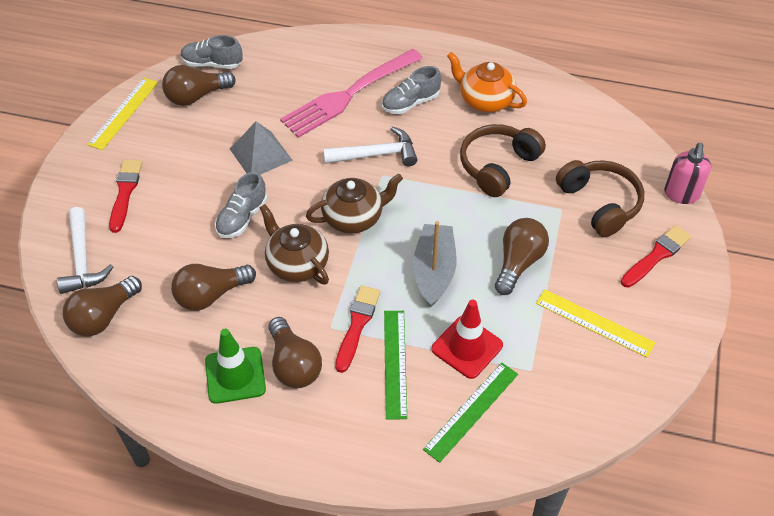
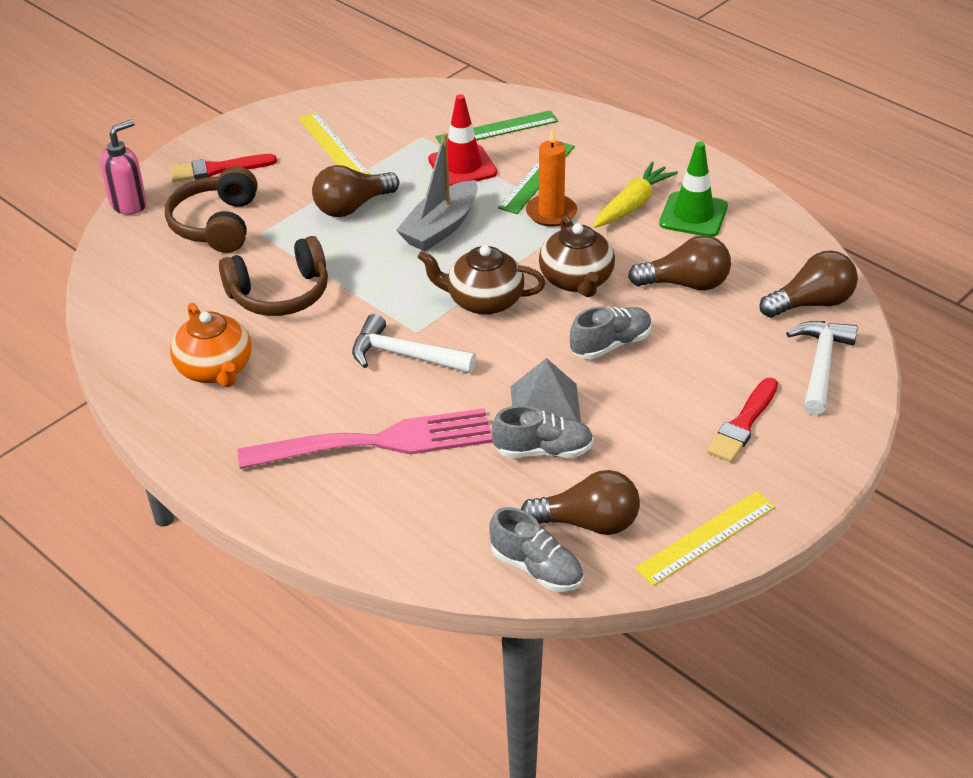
camera: 150 degrees left, 10 degrees down
brown light bulb [268,317,322,388] -> yellow carrot [593,162,678,228]
red brush [335,286,380,373] -> orange candle [526,127,577,227]
grey shoe [382,66,441,114] -> grey shoe moved to [491,405,594,458]

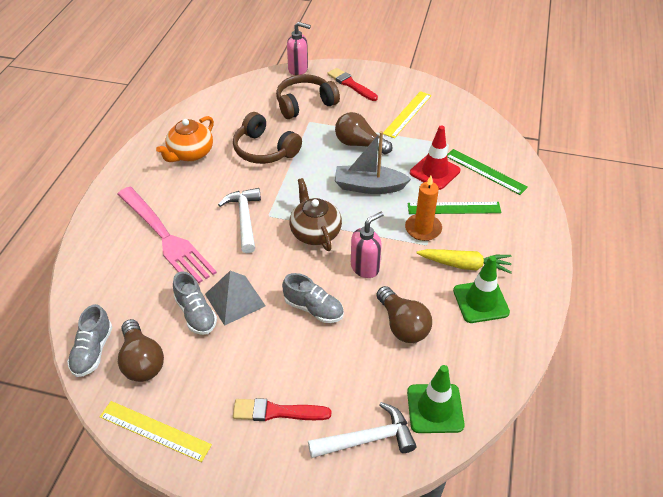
camera: 60 degrees right, 5 degrees up
brown teapot [539,215,615,297] -> pink soap dispenser [351,212,384,278]
brown light bulb [759,250,858,318] -> green traffic cone [407,365,465,433]

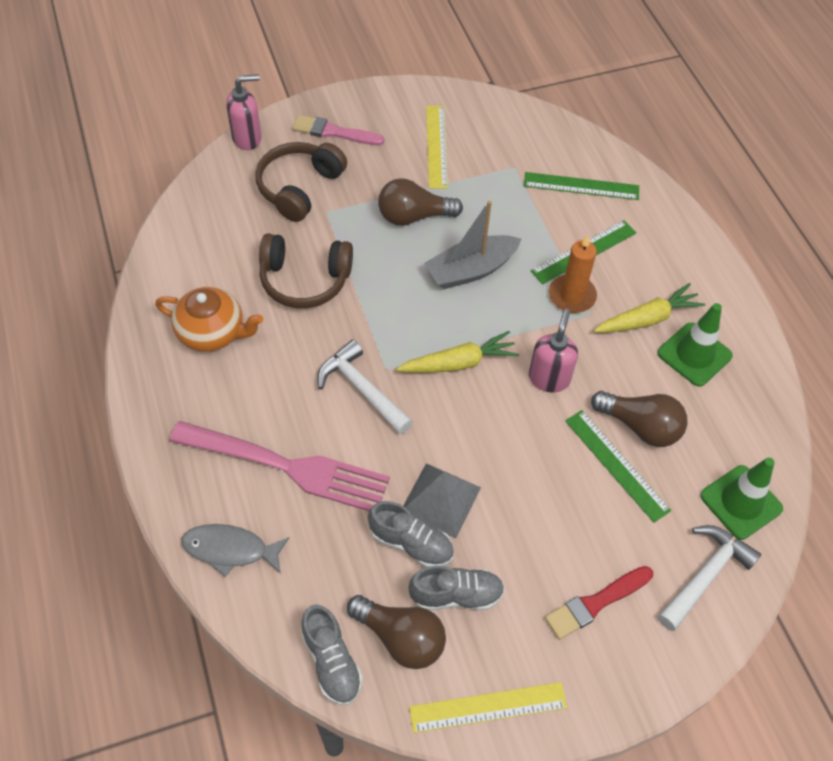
camera: 35 degrees left, 10 degrees up
orange teapot [156,116,214,162] -> orange teapot turned 75 degrees counterclockwise [155,287,263,352]
grey shoe [282,273,344,323] -> grey shoe moved to [408,565,505,610]
brown teapot [289,178,342,251] -> yellow carrot [396,331,519,373]
red brush [327,68,378,101] -> pink brush [292,115,385,145]
red traffic cone [410,125,460,190] -> none
none -> grey fish [182,524,289,577]
none -> green ruler [565,410,671,523]

